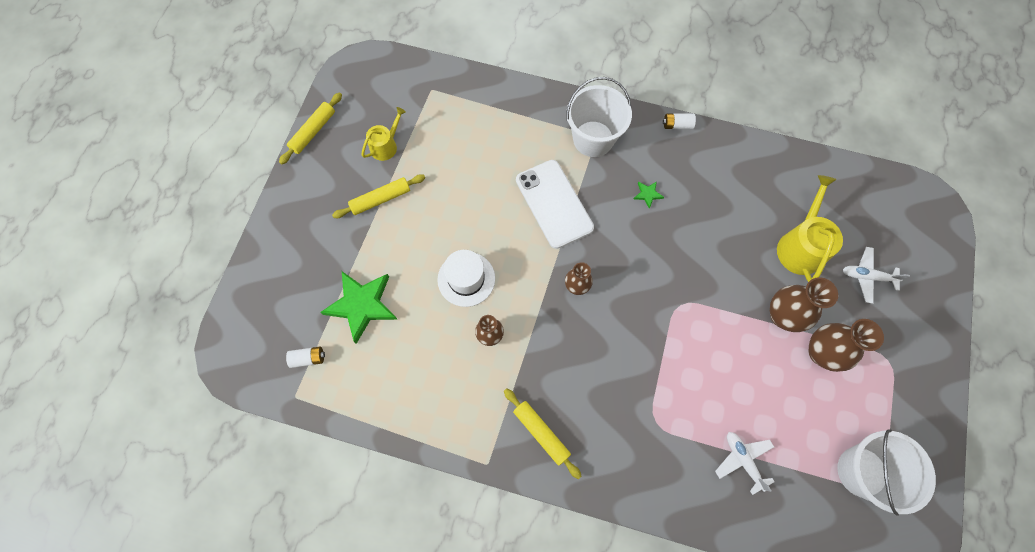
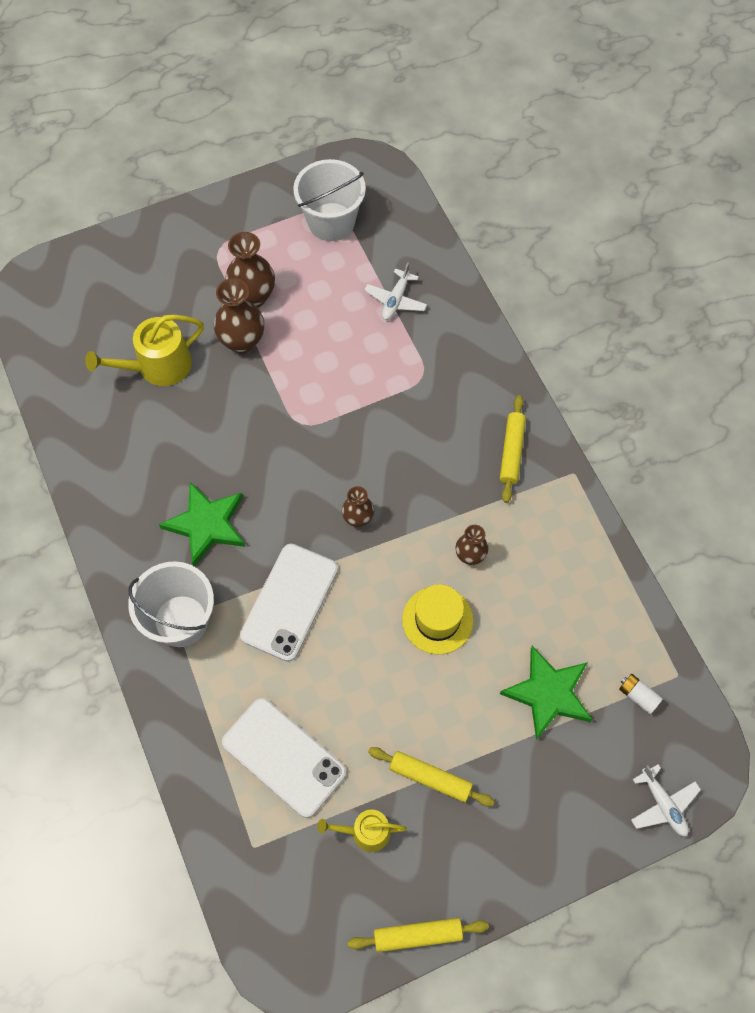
camera: 130 degrees left, 5 degrees down
white hat [437,250,495,307] -> yellow hat [402,584,473,654]
green star [634,181,664,209] -> green star [159,482,245,566], size x2.35
white battery [663,113,696,129] -> none
white plane [843,247,910,304] -> white plane moved to [631,764,701,836]
none -> white phone [222,698,346,818]

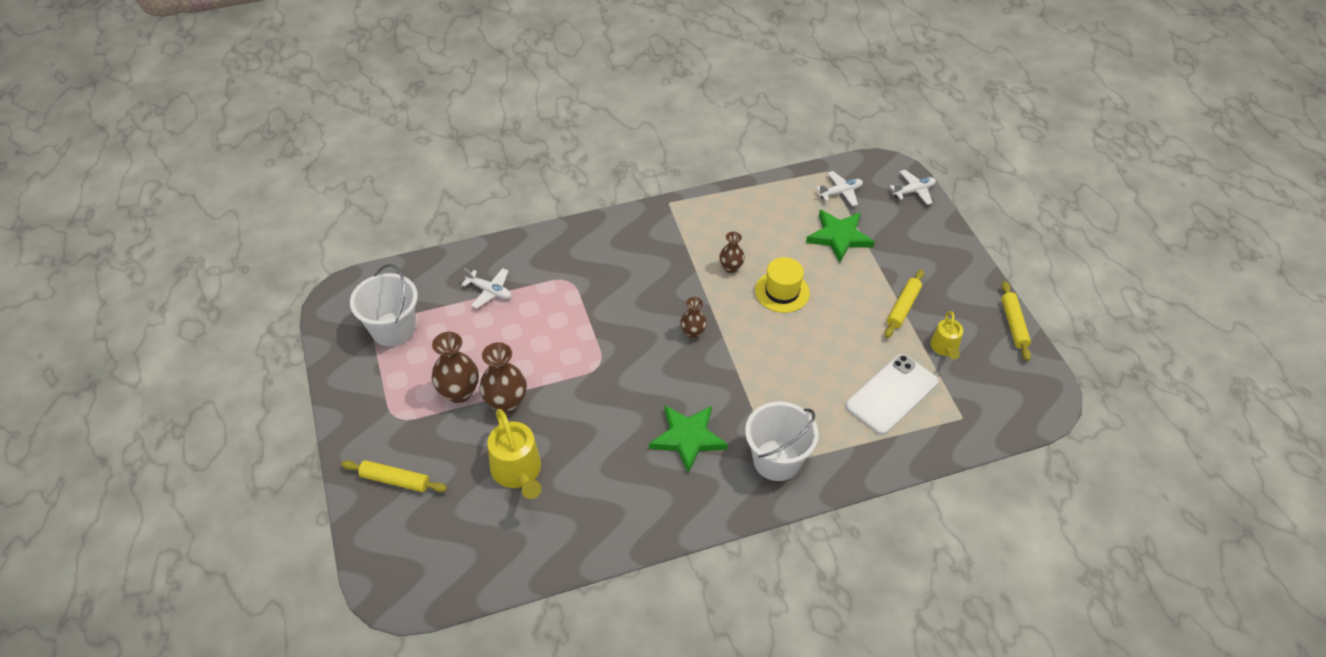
camera: 85 degrees left, 15 degrees down
white phone [240,544,338,662] -> none
yellow rolling pin [500,395,526,503] -> yellow rolling pin moved to [341,460,447,492]
white battery [619,674,663,714] -> white plane [816,171,863,206]

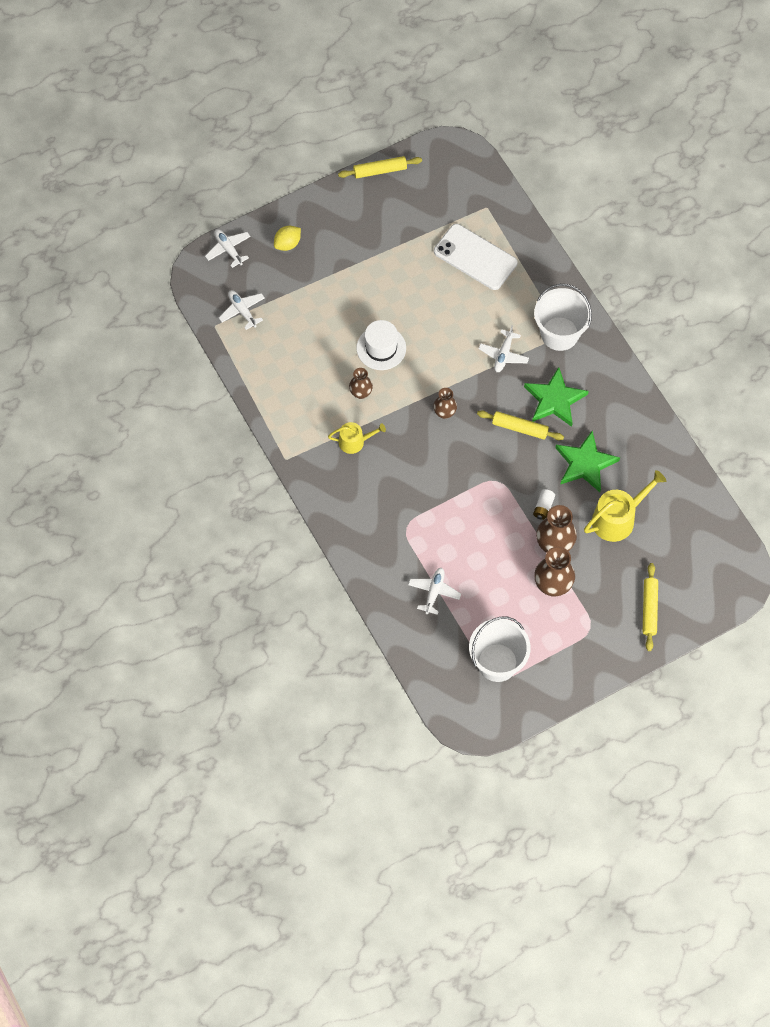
camera: 100 degrees left, 15 degrees up
yellow hat [755,257,810,313] -> white hat [356,320,406,370]
green star [806,210,875,263] -> green star moved to [555,431,620,492]
yellow rolling pin [884,269,924,338] -> yellow rolling pin moved to [477,410,564,440]
yellow watering can [930,311,963,360] -> yellow watering can moved to [328,422,386,454]
none -> yellow lemon [274,226,301,251]
none -> white plane [479,325,529,372]
none -> white battery [533,489,555,520]

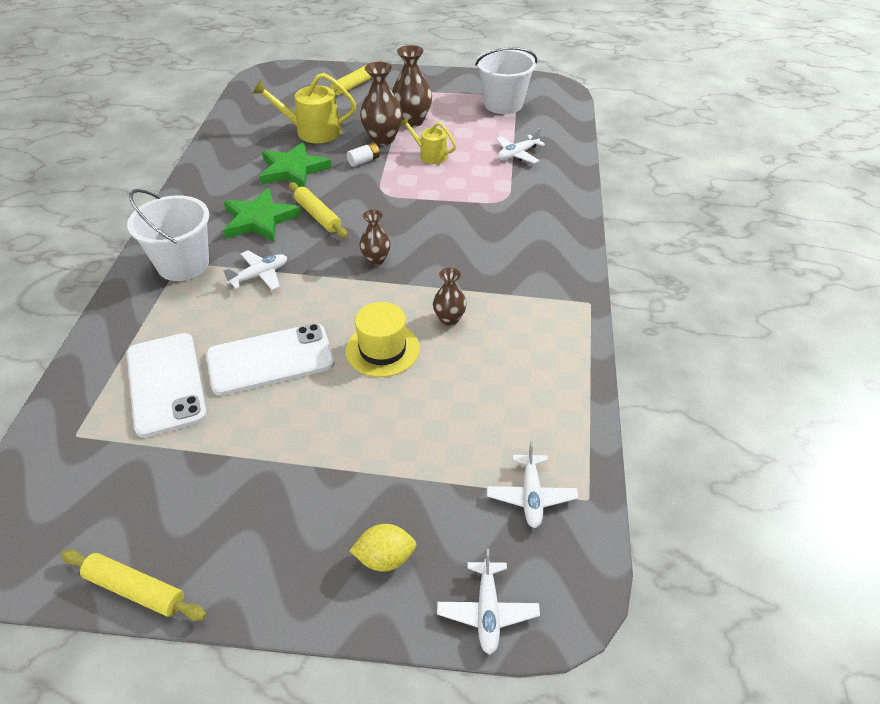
camera: 145 degrees left, 20 degrees down
yellow watering can [328,422,386,454] -> yellow watering can moved to [400,117,456,164]
white hat [356,320,406,370] -> yellow hat [346,302,420,377]
none -> white phone [206,323,334,396]

